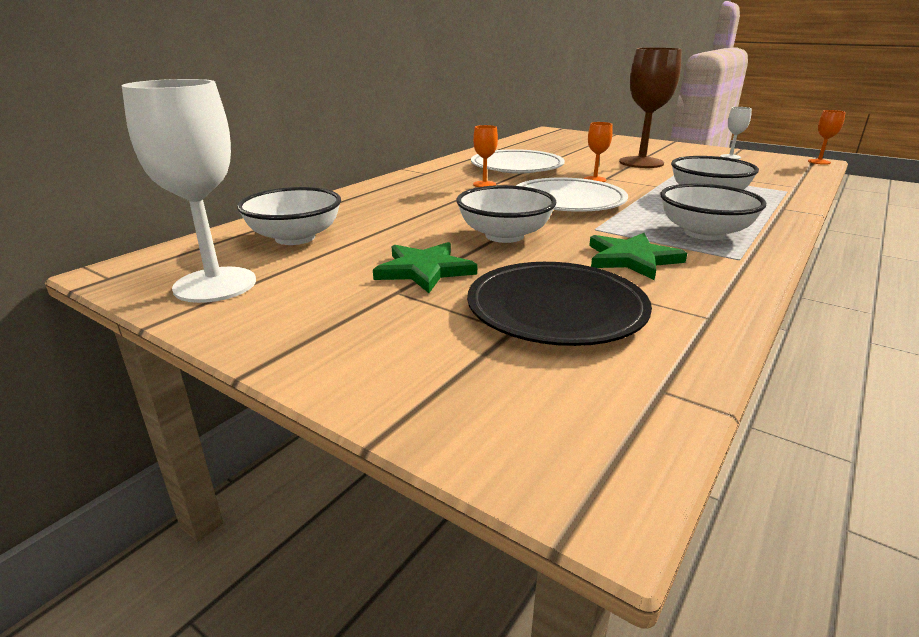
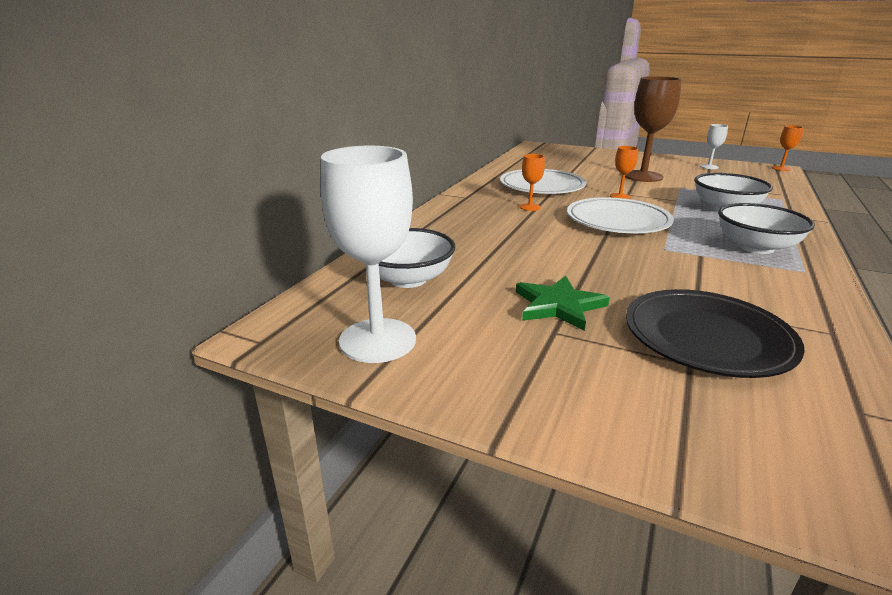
camera: 10 degrees left, 0 degrees up
white bowl [457,185,556,243] -> none
green star [589,233,687,280] -> none

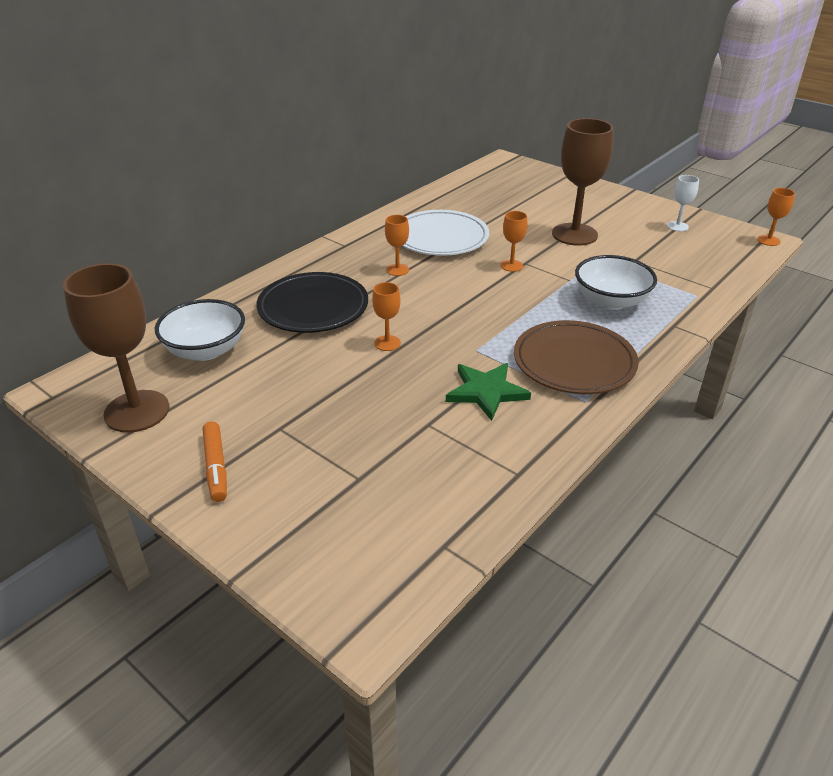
camera: 15 degrees right, 10 degrees up
white goblet [320,146,416,363] -> brown goblet [63,263,170,433]
green star [516,276,610,331] -> green star moved to [446,363,531,421]
white plate [567,197,674,233] -> none
black plate [626,289,805,378] -> black plate moved to [256,272,368,333]
white bowl [718,203,815,254] -> brown plate [514,320,639,394]
none -> orange marker [202,421,227,502]
none -> orange goblet [372,282,401,351]

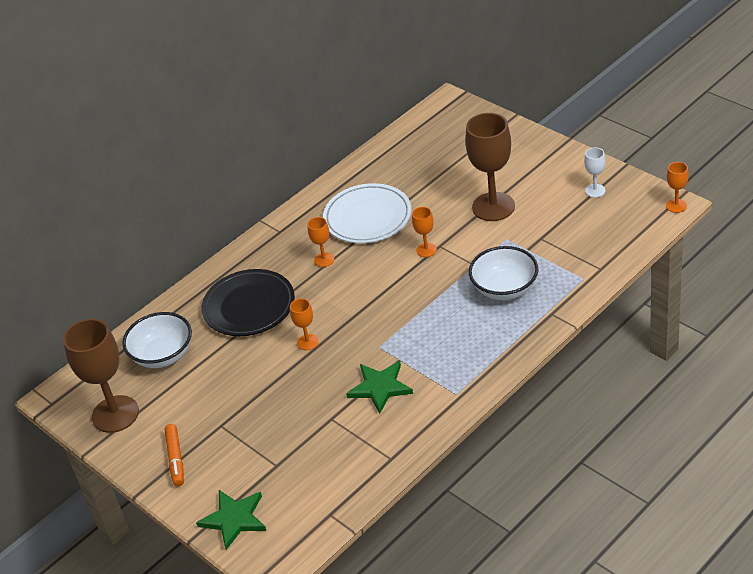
camera: 10 degrees right, 5 degrees up
brown plate [514,320,639,394] -> none
none -> green star [196,490,266,550]

